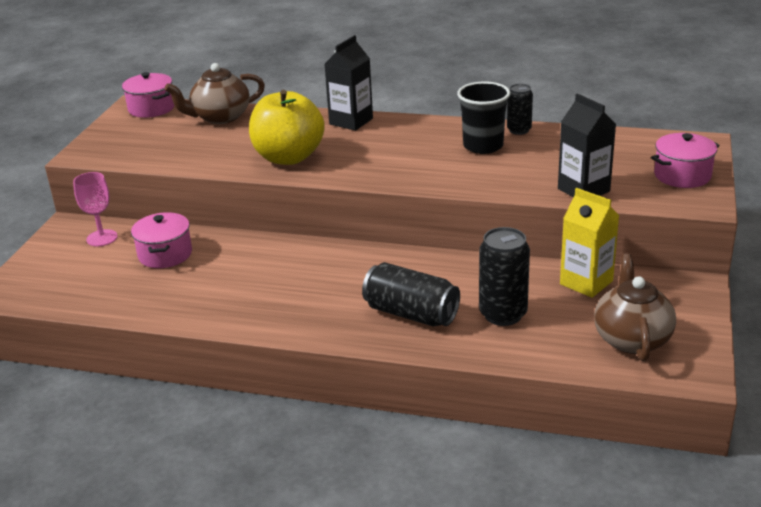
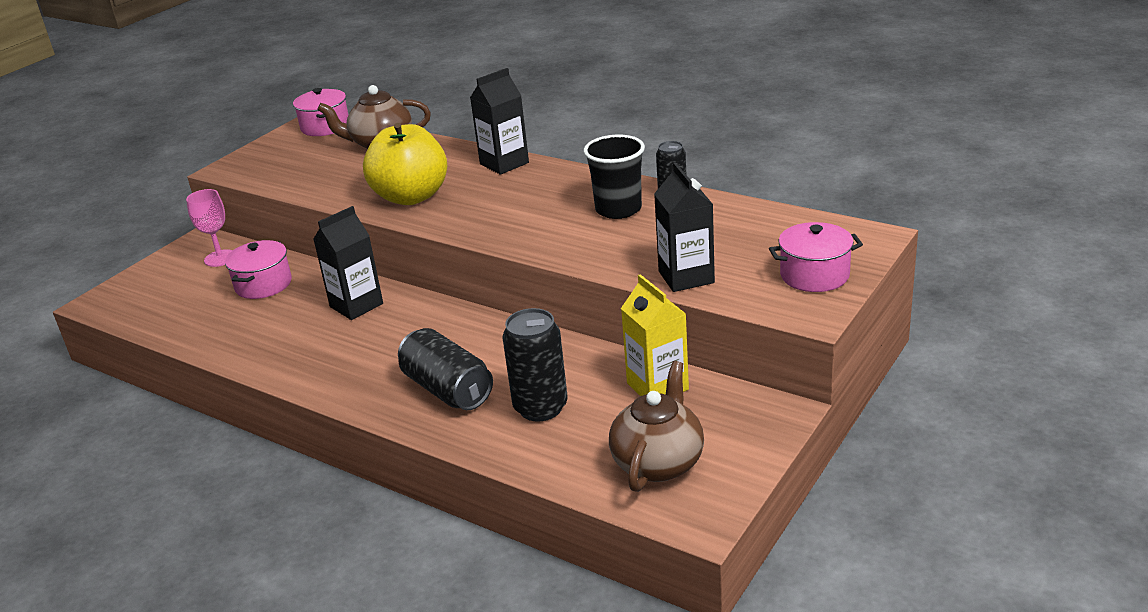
camera: 20 degrees right, 0 degrees up
none -> black carton [313,206,383,320]

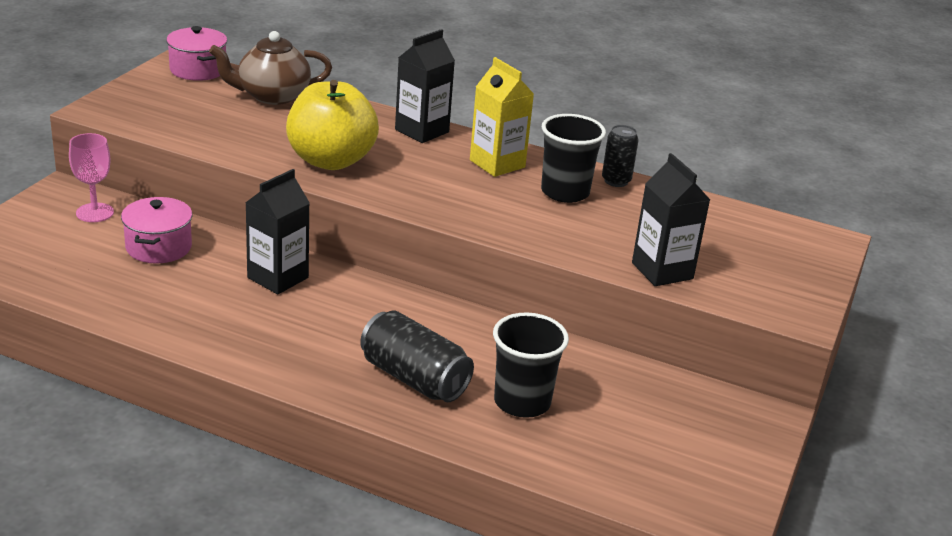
camera: 15 degrees left, 0 degrees up
black can [502,308,568,421] -> black cup [493,312,569,418]
brown teapot [609,361,704,492] -> none
yellow carton [621,274,689,396] -> yellow carton moved to [470,57,534,177]
pink pot [769,222,863,292] -> none

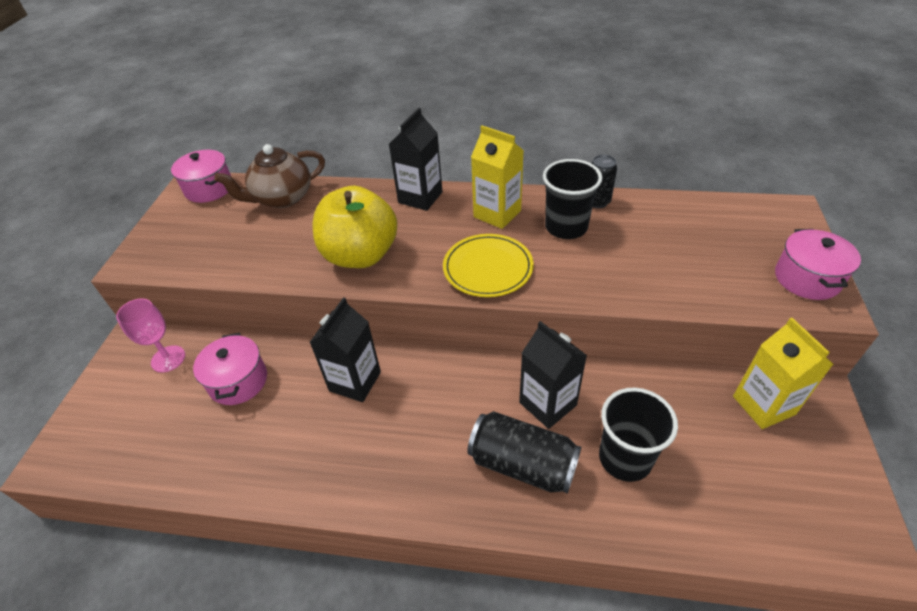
camera: 10 degrees left, 15 degrees up
black carton [632,153,710,286] -> black carton moved to [519,321,587,429]
none -> yellow plate [443,234,534,297]
none -> yellow carton [733,318,833,429]
none -> pink pot [775,229,861,300]

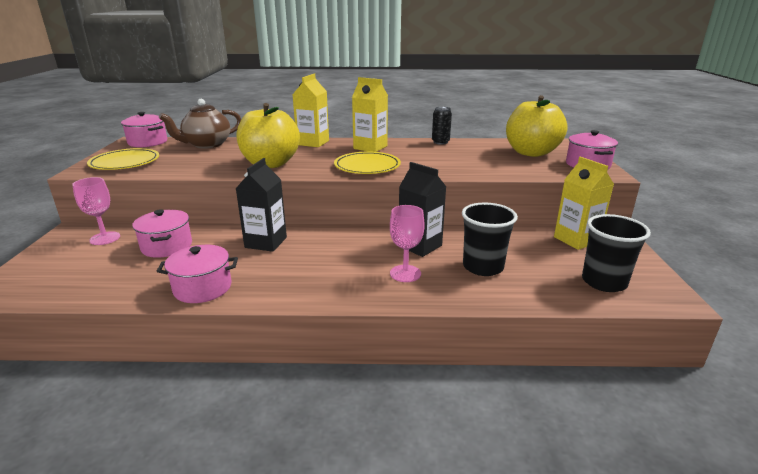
camera: 10 degrees left, 20 degrees down
black carton [389,108,443,211] -> yellow carton [292,74,329,147]
black can [467,411,581,493] -> pink goblet [390,205,425,282]
black cup [543,159,602,239] -> black cup moved to [582,214,651,292]
none -> yellow plate [87,148,159,170]
none -> pink pot [157,245,238,303]
none -> yellow apple [506,95,567,157]

